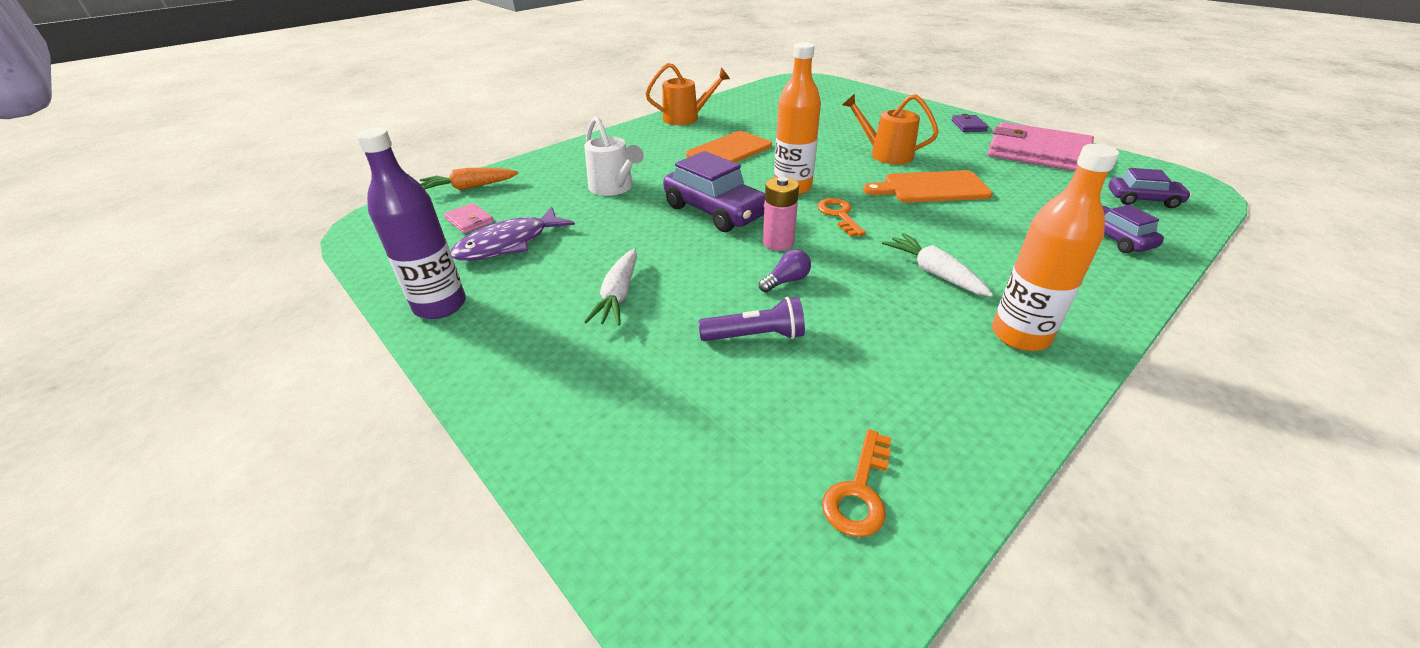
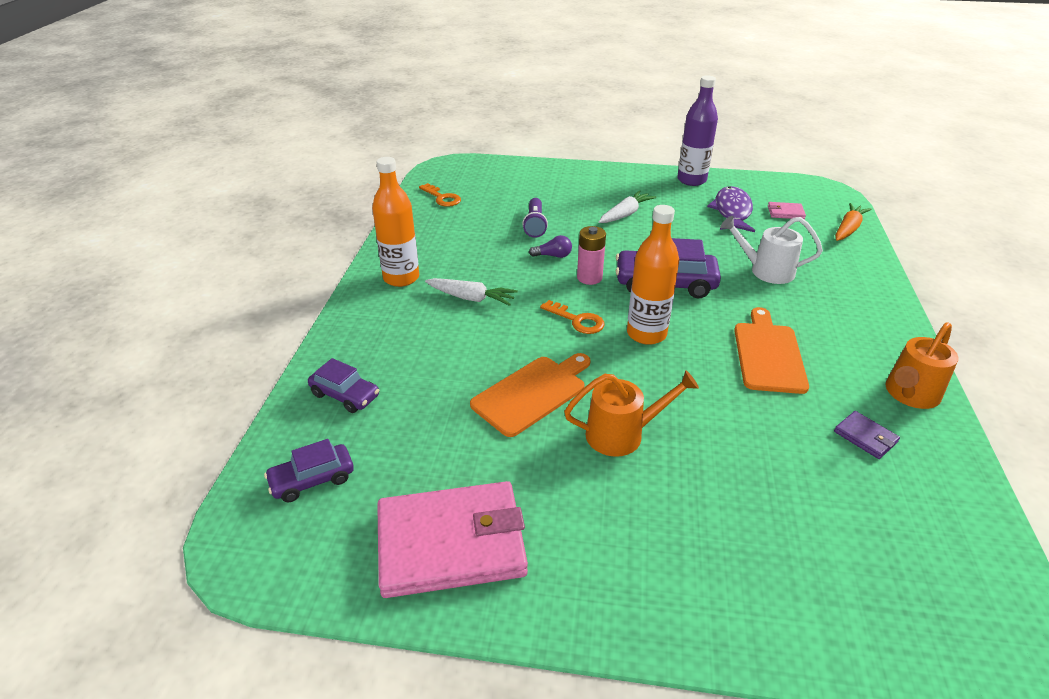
camera: 140 degrees right, 0 degrees up
white carrot [584,249,637,326] -> white carrot turned 75 degrees clockwise [599,190,656,223]
purple flashlight [698,297,805,341] -> purple flashlight turned 45 degrees counterclockwise [522,198,548,238]
purple light bulb [759,249,811,292] -> purple light bulb turned 105 degrees counterclockwise [529,235,572,258]
orange key [822,429,892,537] -> orange key turned 150 degrees clockwise [419,183,461,207]
purple wallet [952,114,988,132] -> purple wallet moved to [834,411,900,459]

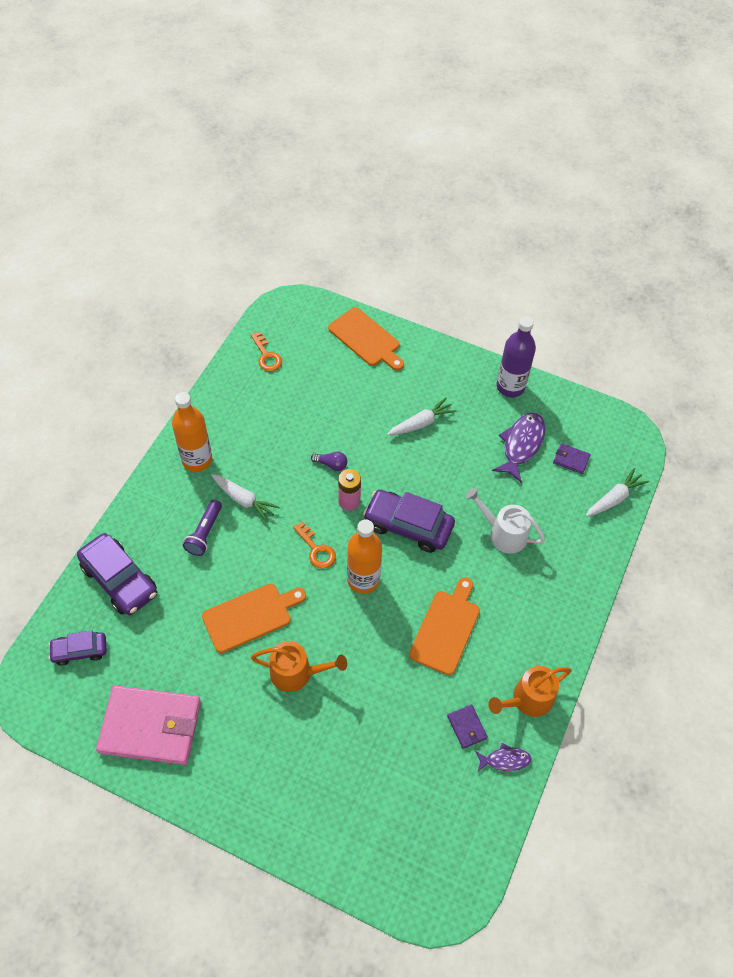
camera: 15 degrees right, 20 degrees up
purple car [308,358,379,413] -> purple car [77,533,157,615], size x1.70
purple flashlight [522,198,548,238] -> purple flashlight moved to [183,500,222,556]
pink wallet [768,202,806,219] -> purple wallet [553,443,591,474]
orange carrot [835,203,871,241] -> white carrot [586,468,649,517]
none -> orange cutting board [328,307,404,370]
none -> purple fish [475,743,532,771]

